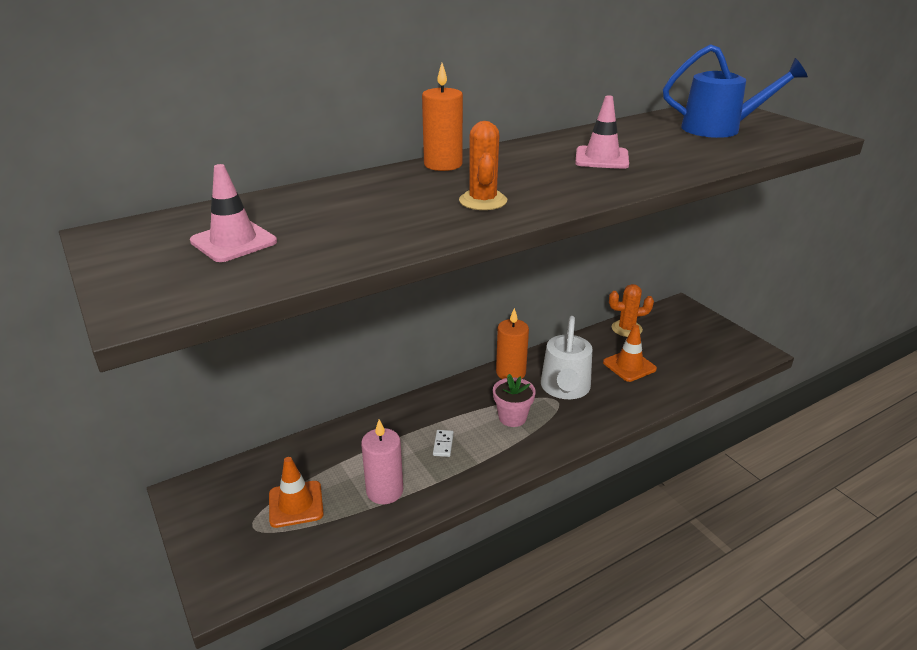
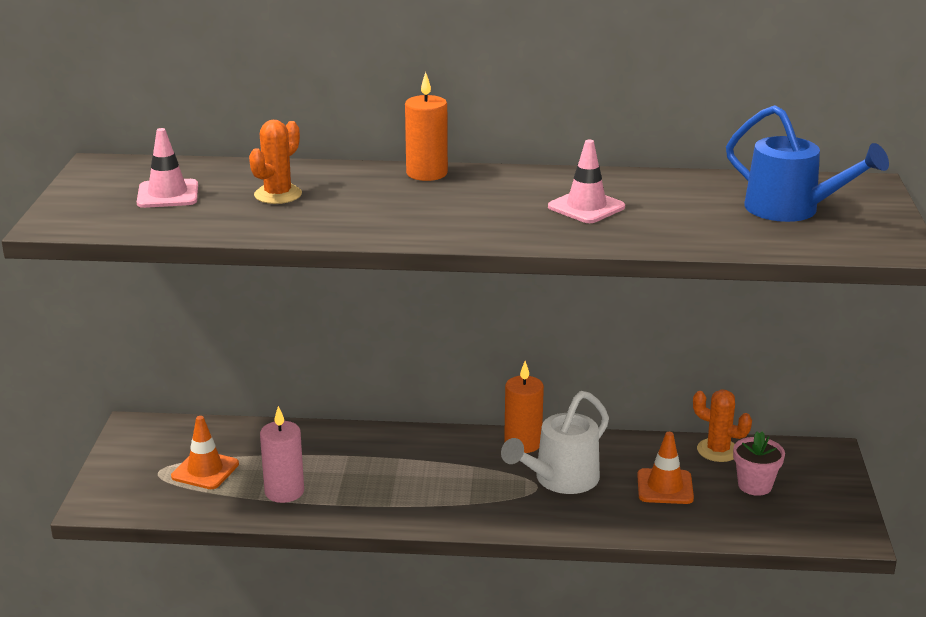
camera: 35 degrees right, 5 degrees down
white domino [433,430,454,457] -> none
orange cactus [459,121,507,210] -> orange cactus moved to [249,120,302,204]
pink flower pot [493,374,536,427] -> pink flower pot moved to [733,432,785,496]

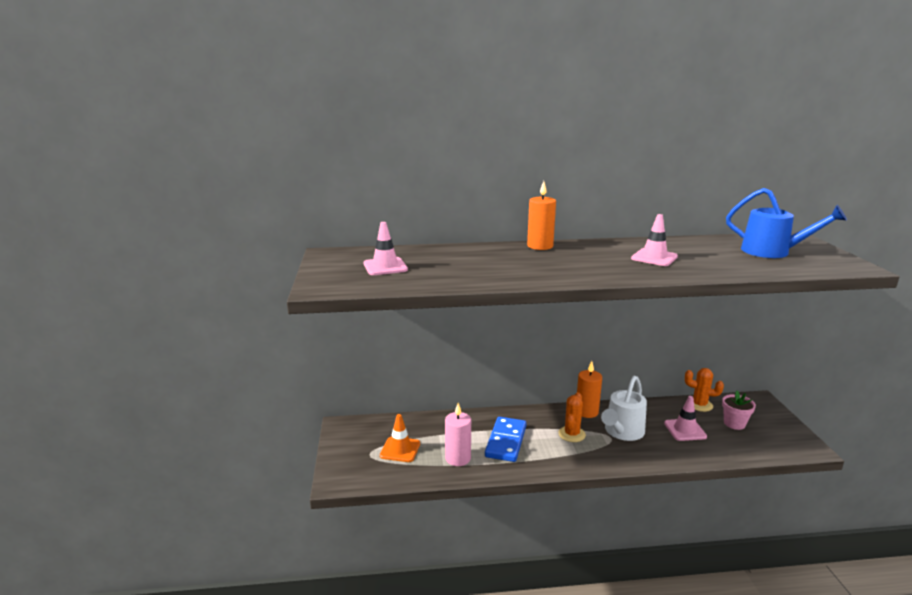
camera: 10 degrees left, 5 degrees down
orange cactus [249,120,302,204] -> orange cactus moved to [558,392,586,442]
orange traffic cone [637,432,694,504] -> pink traffic cone [664,396,707,441]
none -> blue domino [485,417,527,462]

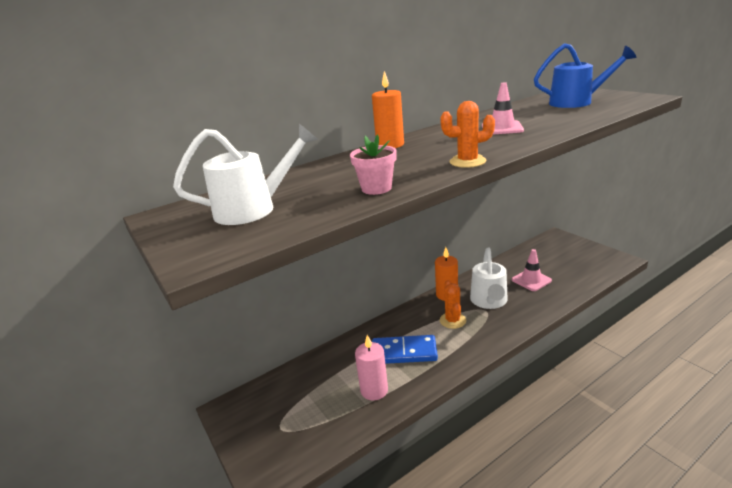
camera: 25 degrees left, 5 degrees up
pink traffic cone [363,222,408,275] -> white watering can [173,124,318,225]
orange traffic cone [380,414,420,462] -> none
blue domino [485,417,527,462] -> blue domino turned 75 degrees counterclockwise [372,335,438,364]
orange cactus [685,368,724,412] -> orange cactus moved to [440,101,495,168]
pink flower pot [722,391,756,430] -> pink flower pot moved to [350,134,396,195]

